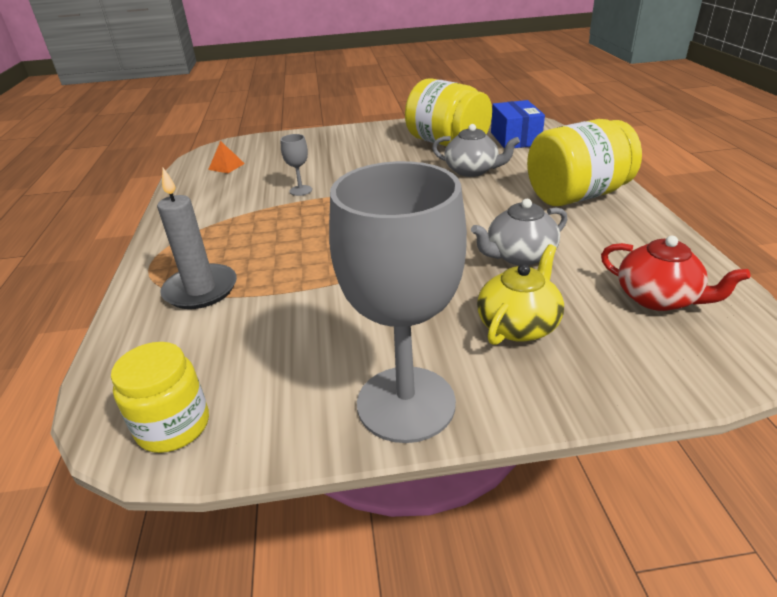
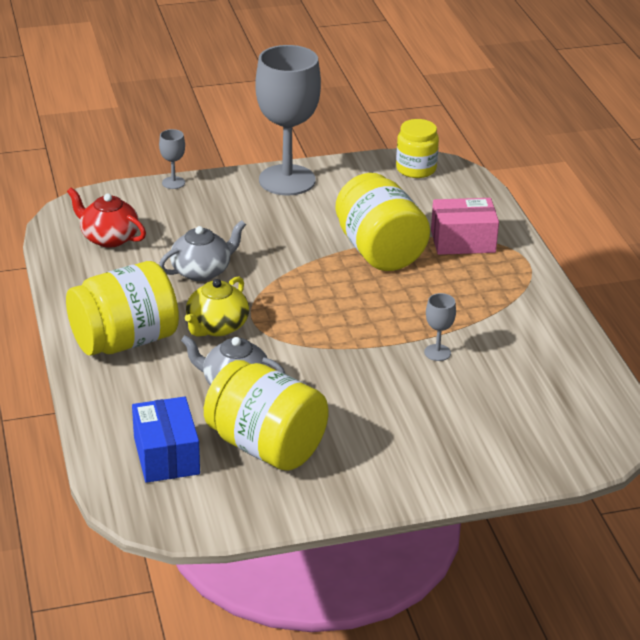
camera: 170 degrees right, 0 degrees up
grey candle [157,168,237,309] -> pink box [431,198,499,255]
orange pyramid [208,141,245,173] -> none
yellow teapot [477,244,564,345] -> yellow teapot moved to [185,276,249,337]
none -> grey goblet [159,129,185,189]
none -> yellow jar [335,173,430,271]

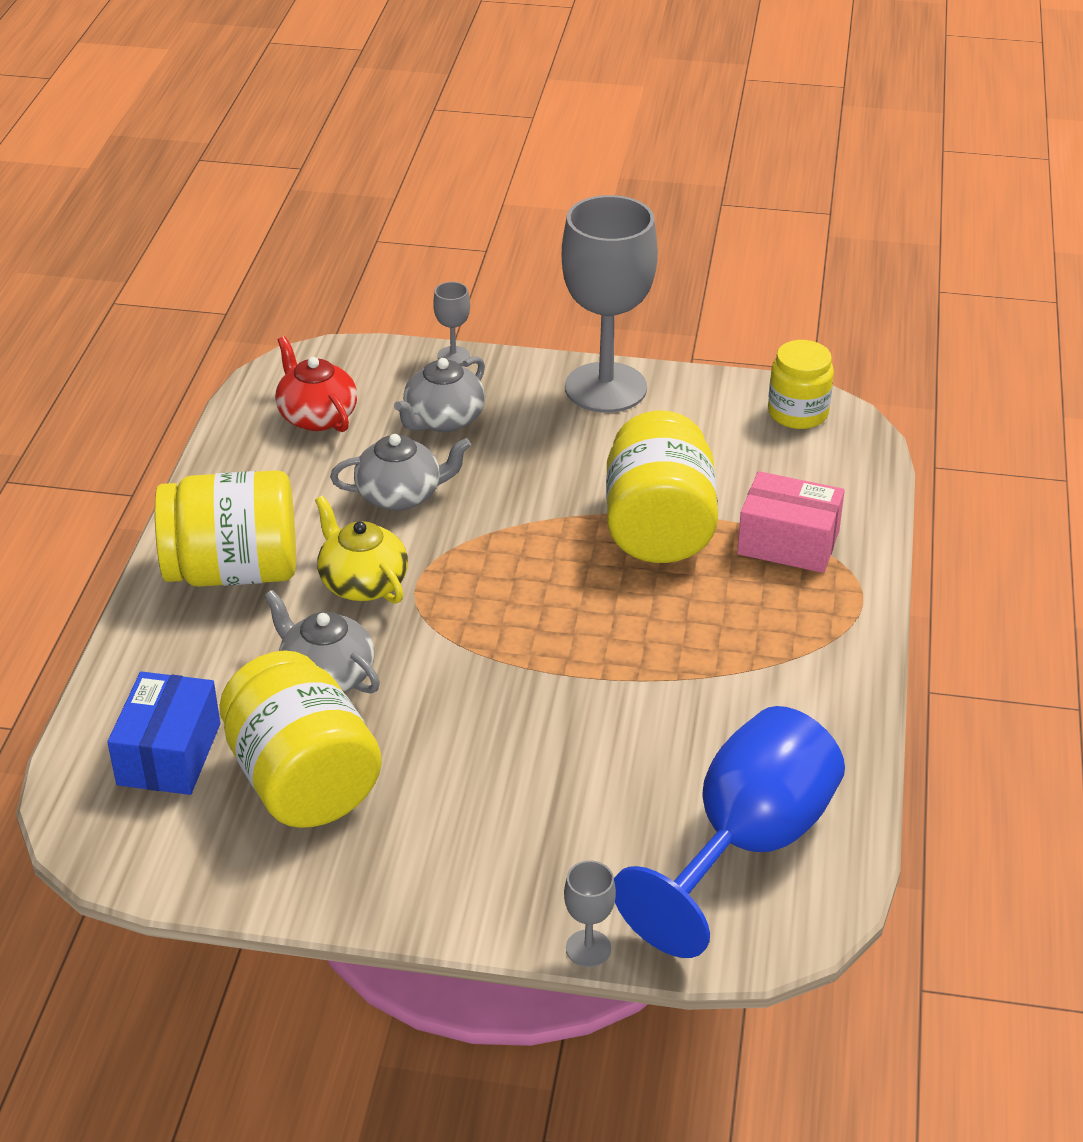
camera: 25 degrees right, 5 degrees up
yellow teapot [185,276,249,337] -> yellow teapot turned 90 degrees clockwise [315,496,408,604]
grey goblet [424,293,456,361] -> grey goblet moved to [564,860,616,967]
none -> grey teapot [394,356,485,432]
none -> blue goblet [614,706,845,958]

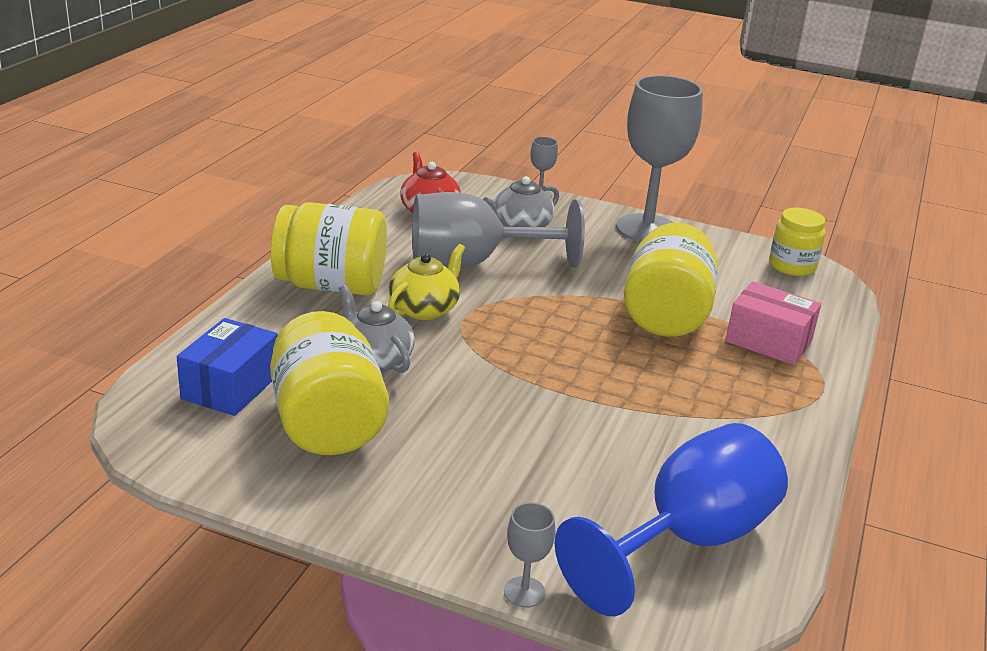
camera: 10 degrees right, 10 degrees down
yellow teapot [315,496,408,604] -> yellow teapot turned 60 degrees clockwise [388,244,465,320]
grey teapot [330,434,471,511] -> grey goblet [412,192,585,268]

